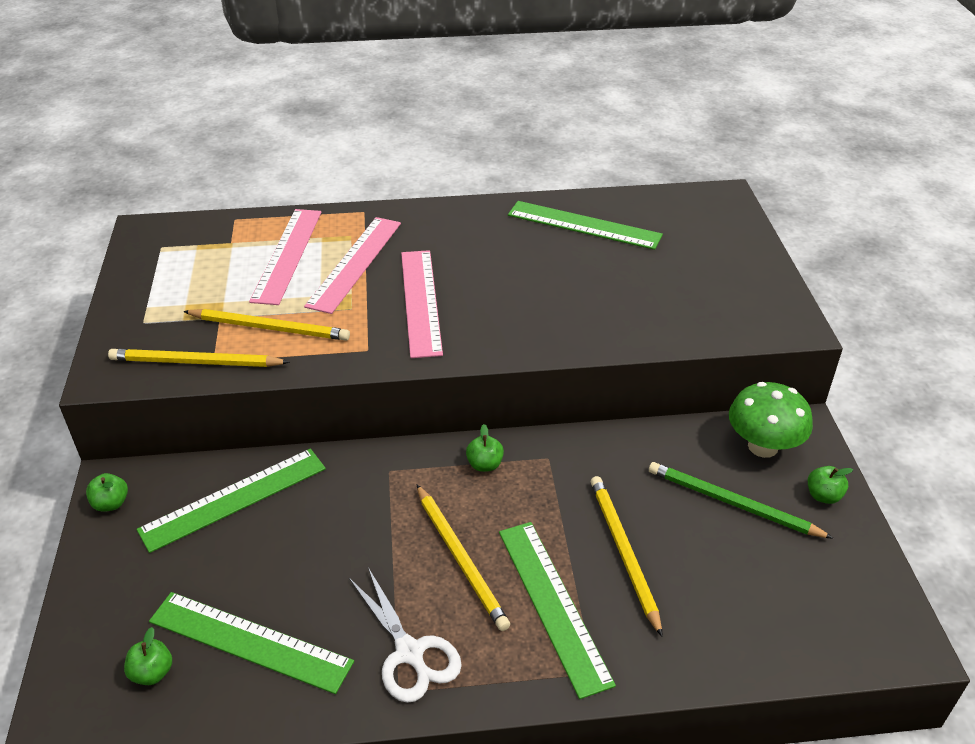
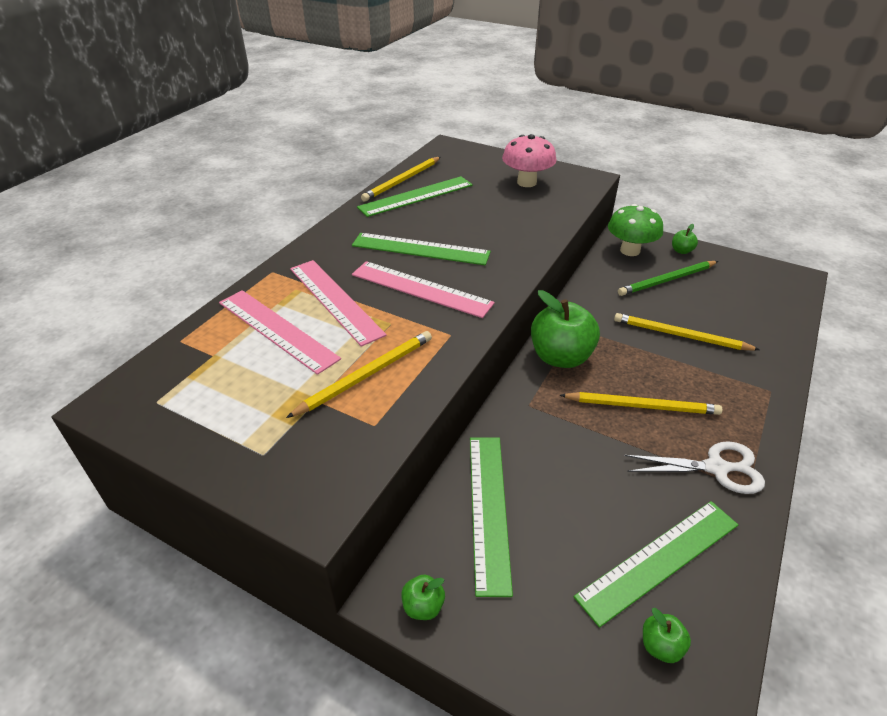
camera: 55 degrees left, 0 degrees up
yellow pencil [108,349,290,367] -> yellow pencil moved to [361,157,441,201]
green apple [466,424,504,472] -> green apple [531,290,600,368], size x2.22
green ruler [499,522,616,699] -> green ruler moved to [352,233,491,265]
none -> pink mushroom [502,134,556,187]

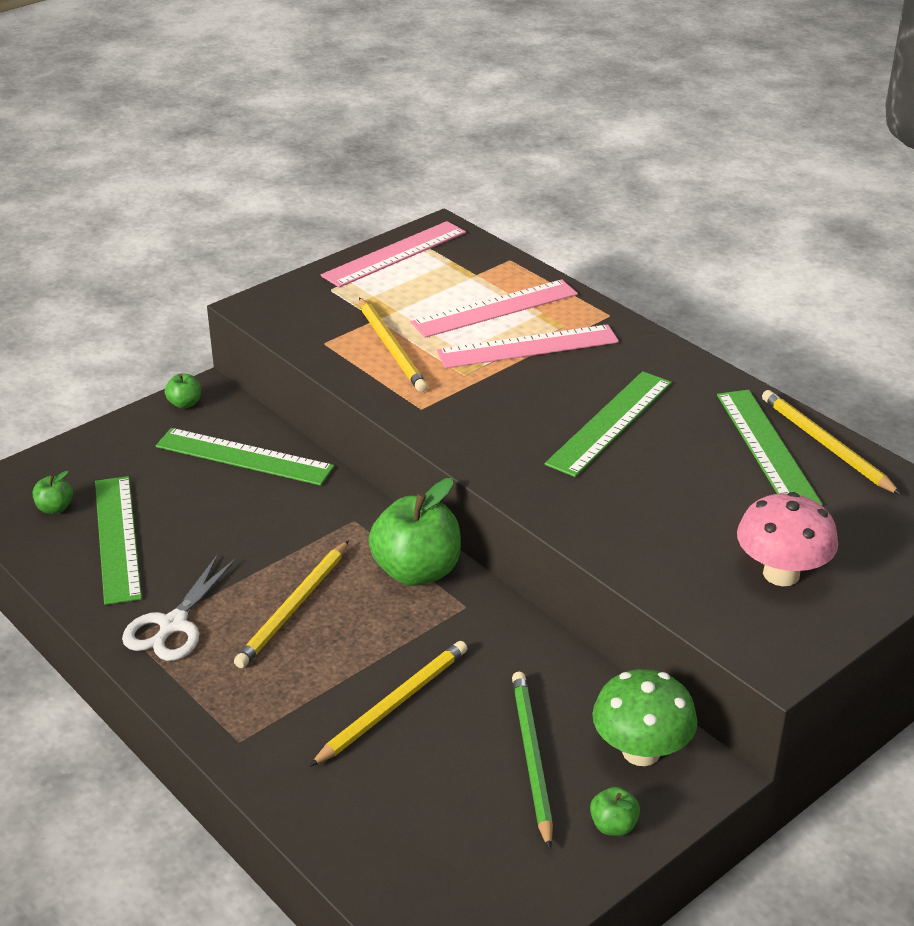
camera: 110 degrees right, 5 degrees down
pink ruler [352,261,495,318] -> pink ruler moved to [321,221,466,288]

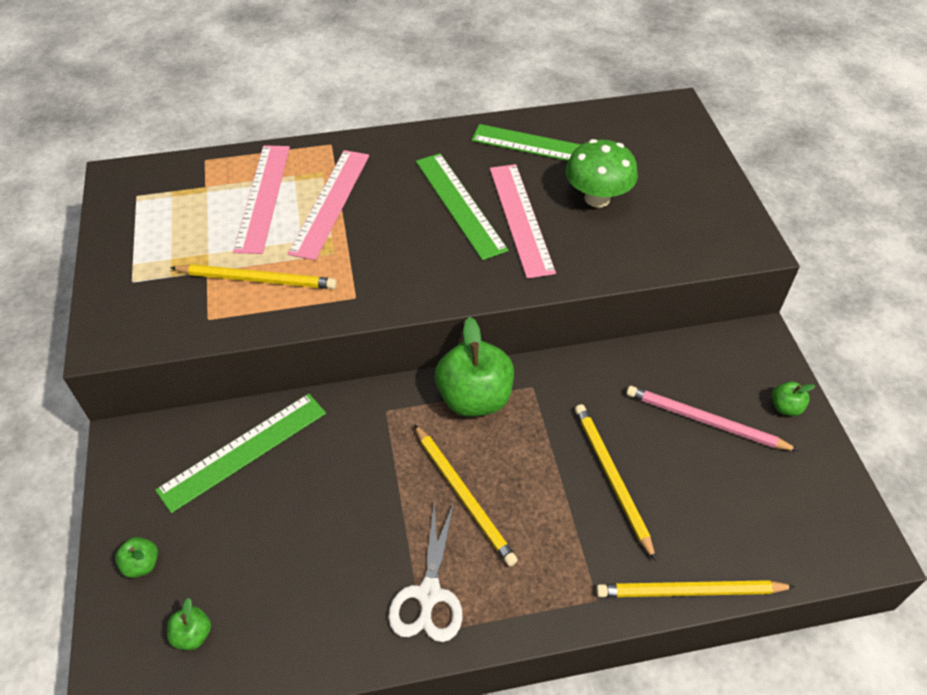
camera: 60 degrees left, 15 degrees up
green ruler [95,476,142,605] -> none
white scissors [122,555,236,661] -> white scissors turned 45 degrees clockwise [388,502,463,642]
green apple [165,374,201,409] -> green apple moved to [115,537,158,578]
pink ruler [321,221,466,288] -> pink ruler moved to [490,164,556,279]
green pencil [512,672,553,850] -> pink pencil [626,386,799,451]
green mushroom [592,669,698,766] -> green mushroom moved to [565,139,638,208]
pink mushroom [737,492,838,586] -> none
yellow pencil [762,390,901,495] -> yellow pencil moved to [596,580,795,597]

